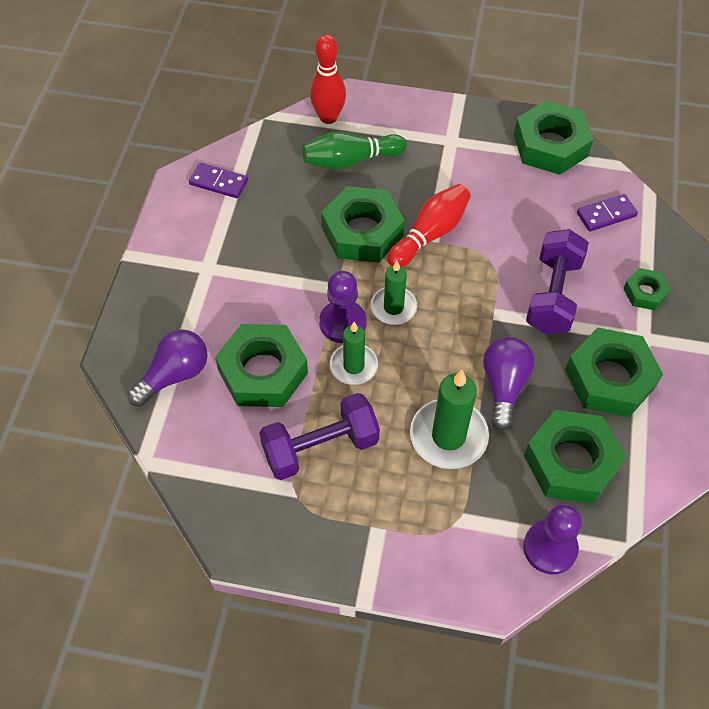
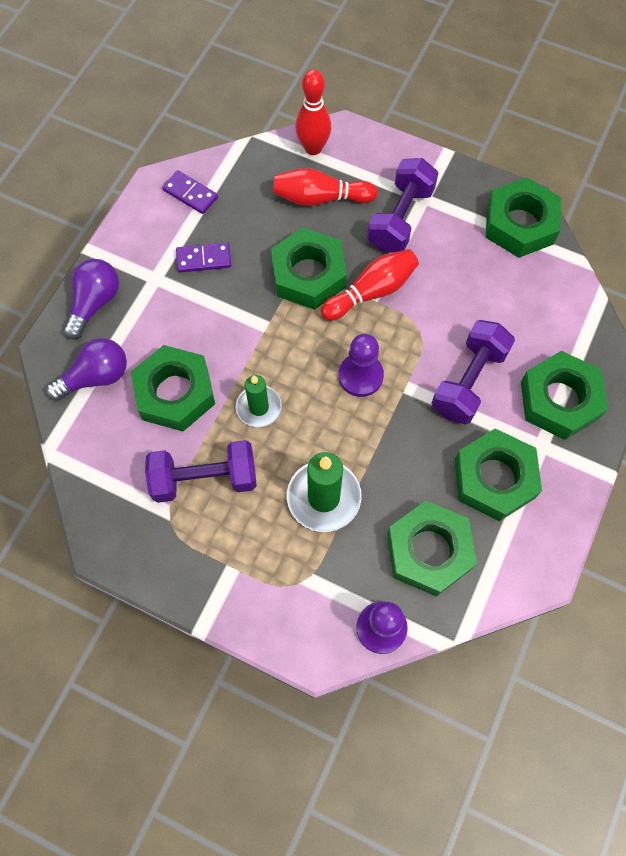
camera: 15 degrees right, 10 degrees up
green bowling pin [302,132,407,170] -> red bowling pin [273,168,378,206]
purple pawn [319,271,366,343] -> purple pawn moved to [338,334,384,397]
green candle [371,261,417,325] -> none
purple light bulb [483,337,535,430] -> purple light bulb moved to [63,259,119,340]
purple domino [577,194,638,232] -> purple domino moved to [176,242,231,273]
green nut [623,268,671,310] -> green nut [521,351,608,440], size x1.96
none -> purple dumbbell [367,158,438,253]

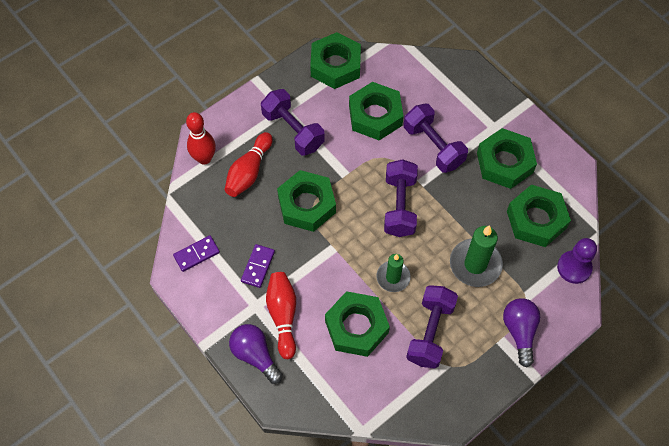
camera: 65 degrees left, 5 degrees down
purple light bulb [46,338,127,401] -> purple light bulb moved to [503,298,540,367]
red bowling pin [321,249,419,321] -> red bowling pin moved to [266,272,296,359]
purple pawn [338,334,384,397] -> purple dumbbell [384,159,418,237]
green nut [521,351,608,440] -> green nut moved to [349,82,404,140]

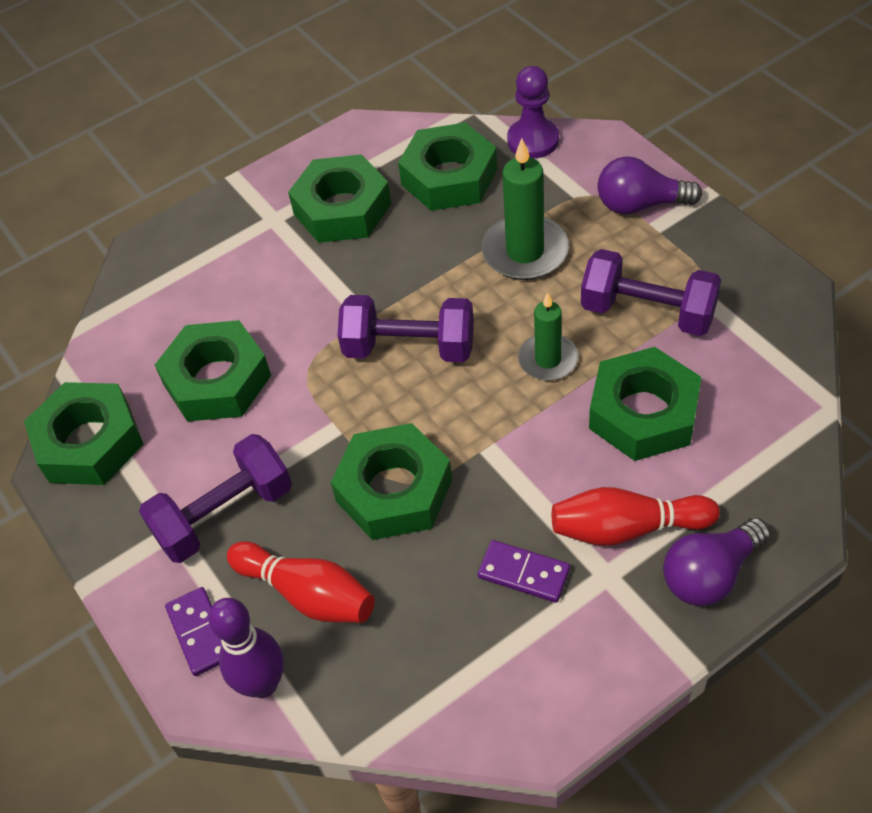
camera: 80 degrees left, 10 degrees down
purple domino [173,235,220,272] -> purple domino moved to [165,587,222,676]
red bowling pin [186,112,216,165] -> purple bowling pin [208,598,284,698]
purple dumbbell [404,104,468,173] -> none

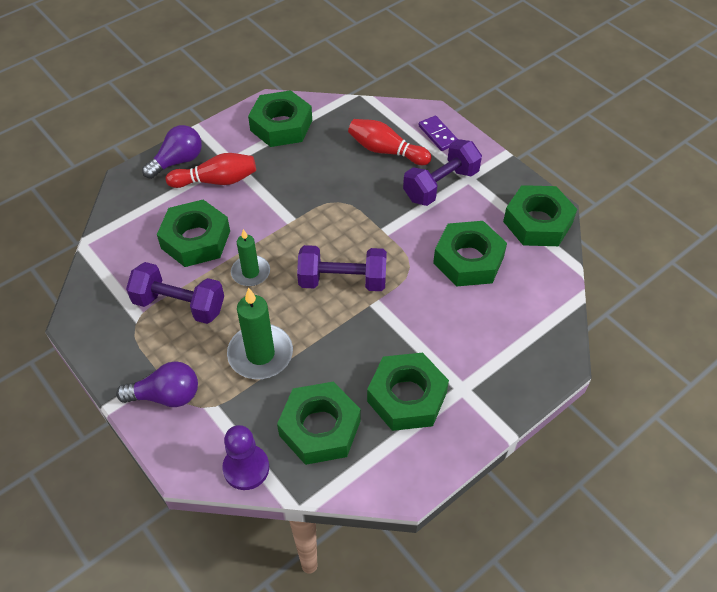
camera: 170 degrees right, 0 degrees up
purple bowling pin [208,598,284,698] -> none
green nut [330,423,452,540] -> green nut moved to [248,90,312,147]
purple domino [478,540,570,603] -> none

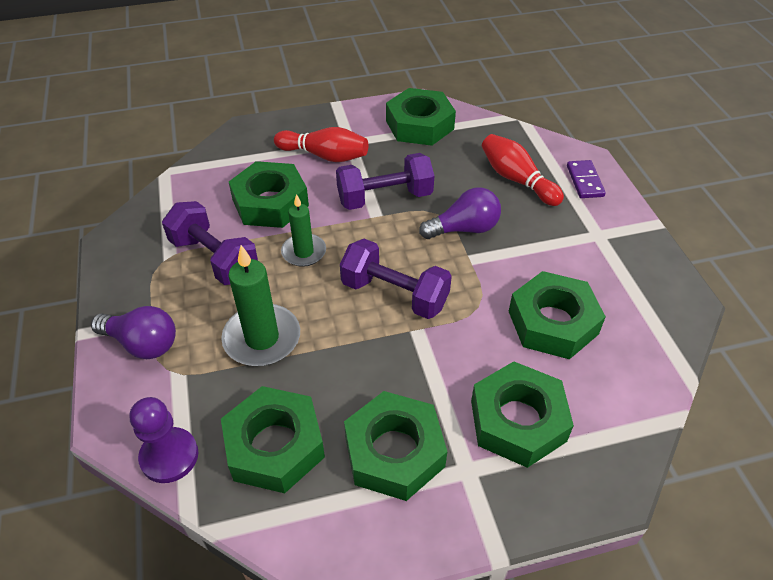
camera: 25 degrees right, 5 degrees down
purple light bulb [142,125,202,179] -> purple light bulb moved to [419,187,501,239]
purple dumbbell [403,139,482,206] -> purple dumbbell moved to [336,153,434,210]
green nut [503,185,577,246] -> green nut moved to [471,361,574,468]

